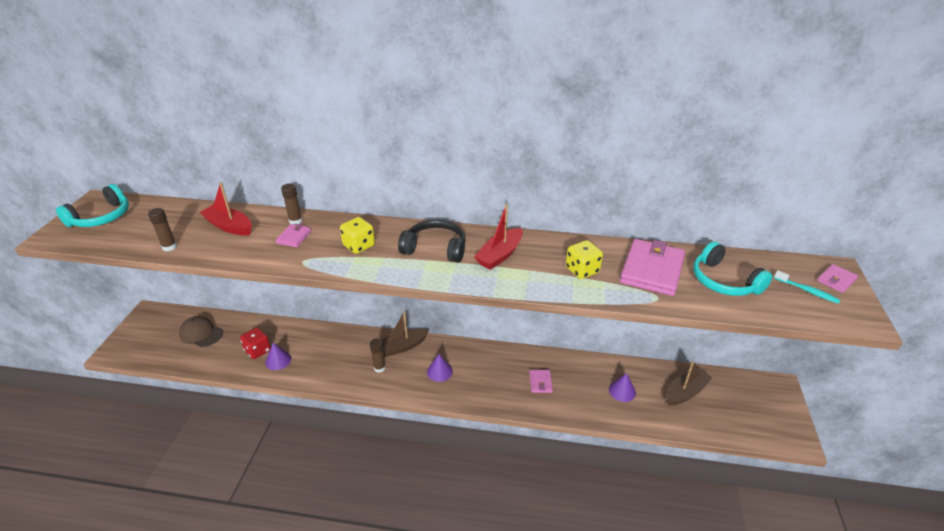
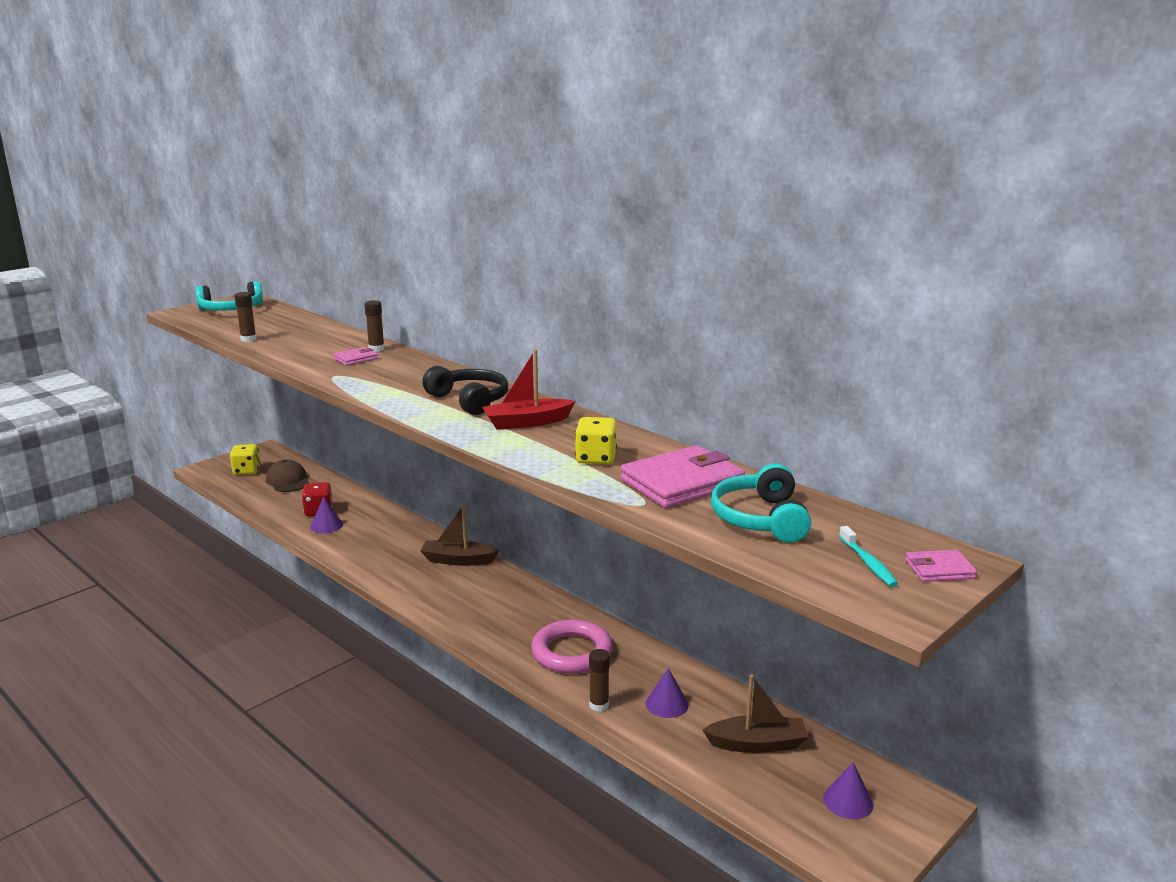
camera: 35 degrees right, 15 degrees down
red boat [199,182,252,236] -> none
yellow dice [340,217,375,254] -> yellow dice moved to [230,444,260,475]
brown glue stick [370,338,386,373] -> brown glue stick moved to [589,649,610,712]
purple cone [427,354,453,382] -> purple cone moved to [823,762,873,819]
pink wallet [529,370,553,393] -> pink ring [531,619,613,674]

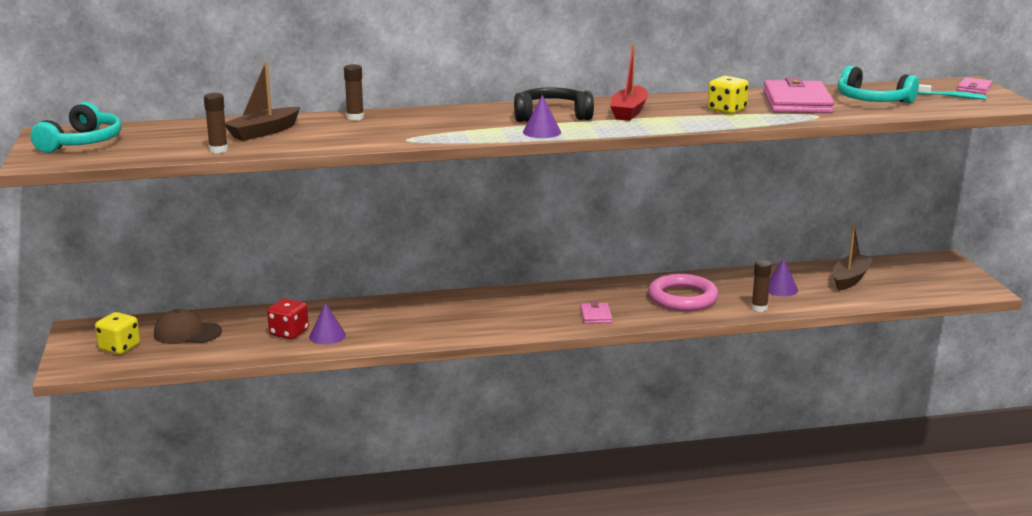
camera: 55 degrees left, 0 degrees up
pink wallet [334,347,378,366] -> pink wallet moved to [580,302,612,324]
brown boat [420,504,499,566] -> brown boat moved to [225,61,300,141]
purple cone [823,762,873,819] -> purple cone moved to [523,95,561,138]

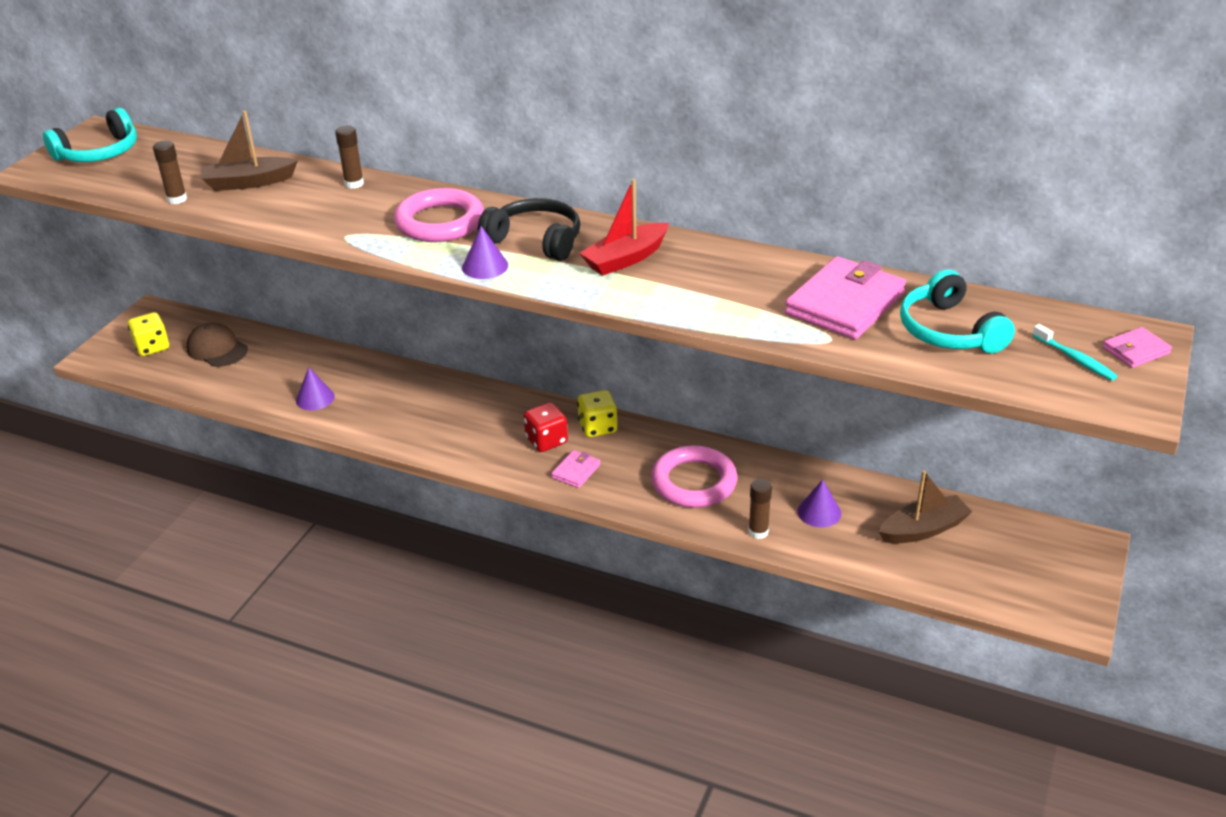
camera: 35 degrees right, 15 degrees up
red dice [267,298,309,339] -> red dice moved to [524,402,568,452]
yellow dice [708,76,749,114] -> yellow dice moved to [577,390,617,437]
none -> pink ring [394,188,484,242]

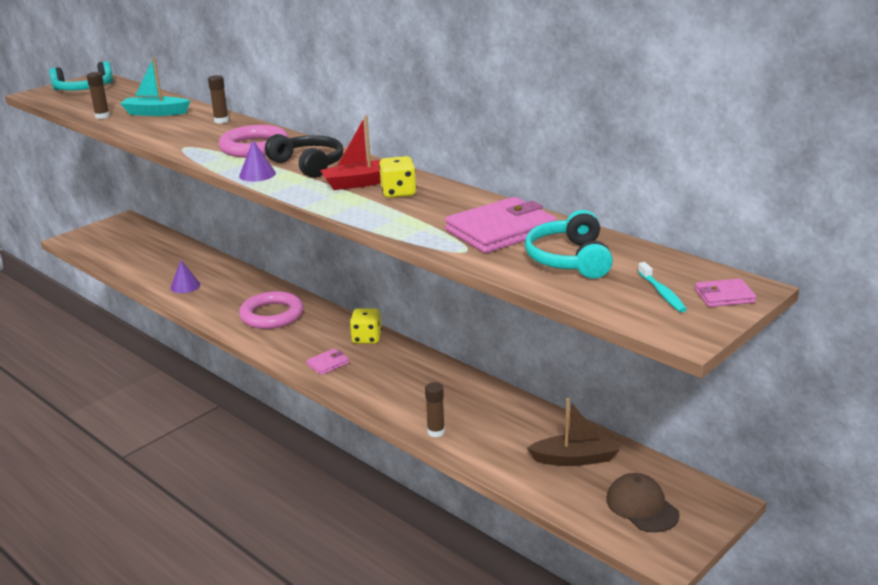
camera: 20 degrees right, 10 degrees down
yellow dice [128,312,169,356] -> yellow dice moved to [379,156,417,198]
brown cap [186,323,248,367] -> brown cap moved to [607,473,680,533]
brown boat [201,110,298,191] -> turquoise boat [120,57,190,116]
red dice [524,402,568,452] -> none
pink ring [651,445,737,508] -> pink ring moved to [239,291,303,329]
purple cone [798,480,841,528] -> none

